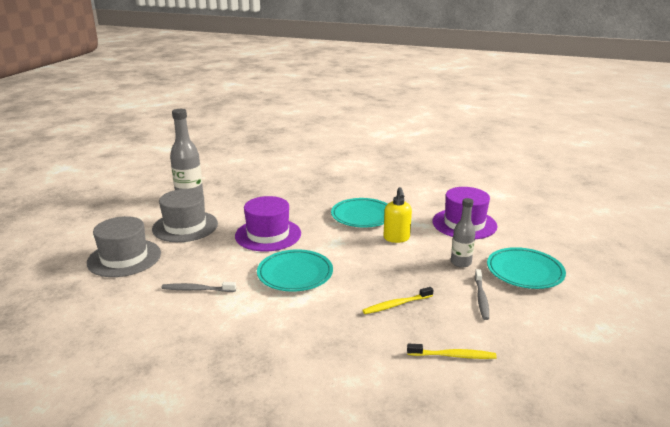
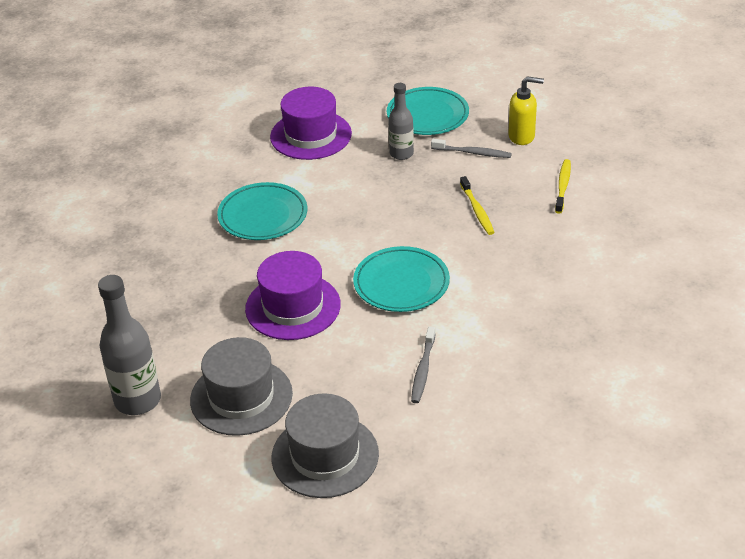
camera: 80 degrees left, 15 degrees up
yellow soap dispenser [383,187,412,243] -> yellow soap dispenser moved to [508,76,544,145]

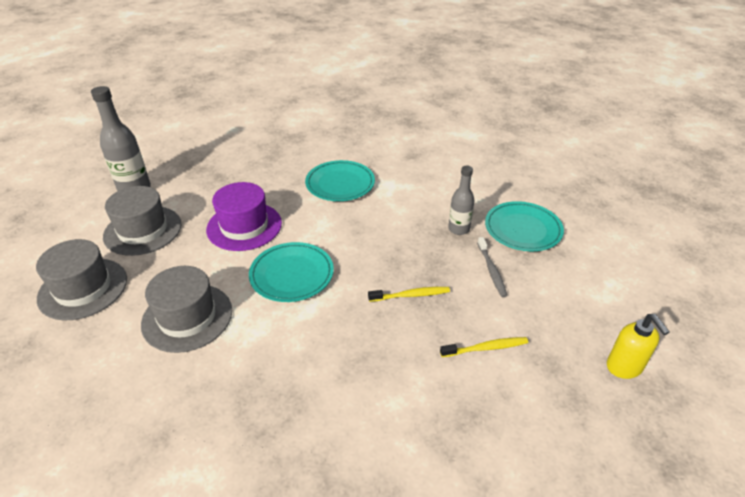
camera: 65 degrees right, 0 degrees up
purple hat [270,87,352,160] -> none
grey toothbrush [411,326,435,403] -> grey hat [141,266,232,353]
yellow toothbrush [460,176,495,235] -> yellow toothbrush turned 150 degrees counterclockwise [368,287,450,302]
yellow soap dispenser [508,76,544,145] -> yellow soap dispenser moved to [607,314,670,379]

